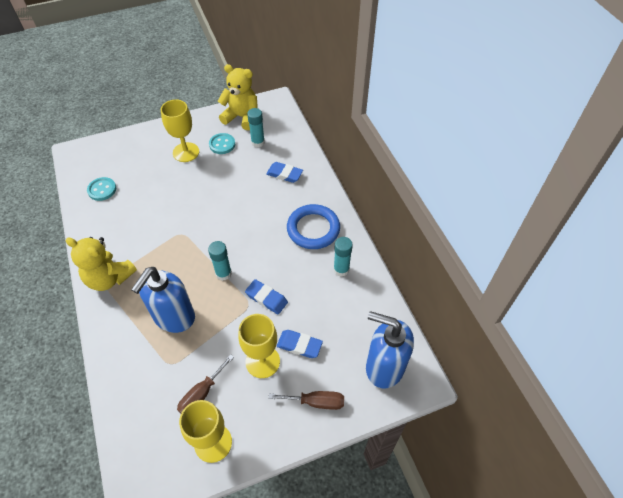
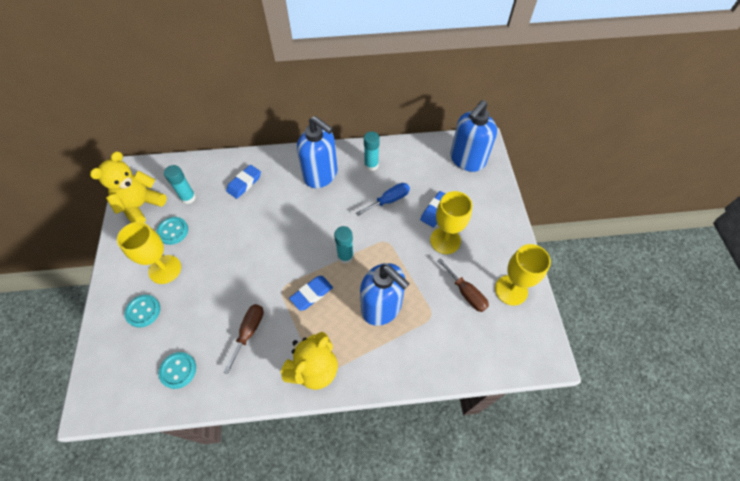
camera: 75 degrees left, 5 degrees up
blue eraser [245,279,288,314] -> blue eraser moved to [289,276,333,311]
brown screwdriver [268,391,344,410] -> brown screwdriver moved to [224,304,264,374]
blue ring [287,204,340,249] -> blue soap dispenser [297,116,337,188]
none -> turquoise button [124,295,160,328]
none -> blue screwdriver [356,183,410,216]

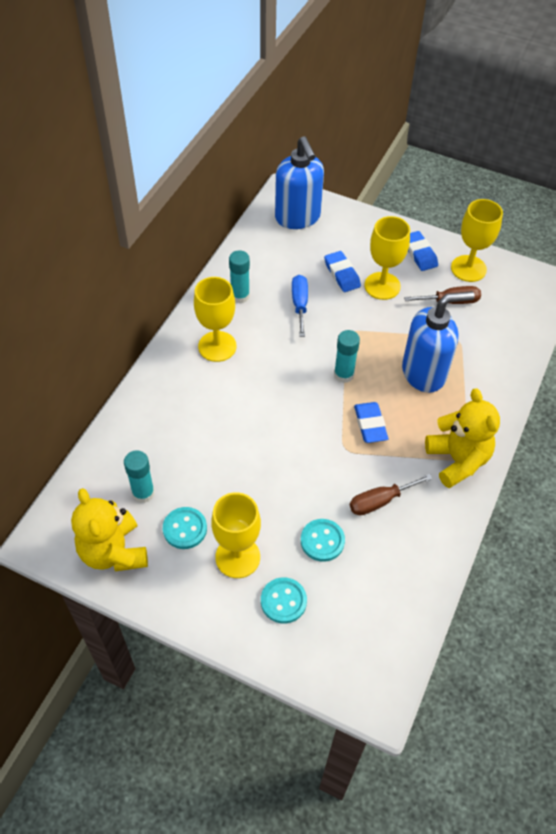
camera: 60 degrees left, 5 degrees down
turquoise button [158,352,196,389] -> turquoise button moved to [301,519,345,562]
brown screwdriver [224,304,264,374] -> brown screwdriver turned 75 degrees counterclockwise [350,474,433,515]
blue eraser [226,165,261,199] -> blue eraser moved to [408,231,438,271]
blue soap dispenser [297,116,337,188] -> yellow goblet [194,277,236,362]

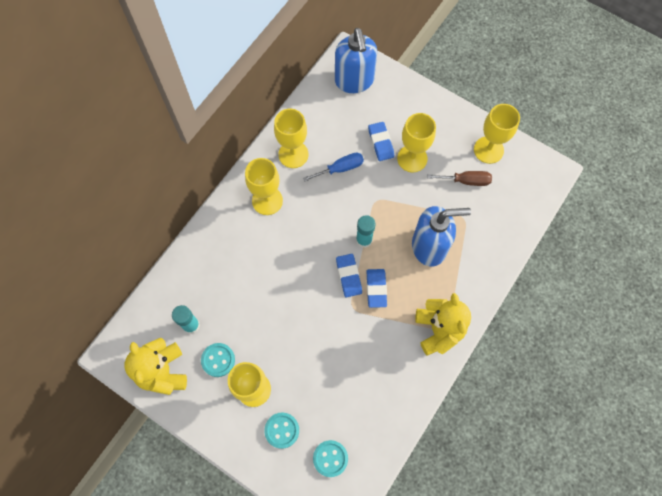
camera: 10 degrees right, 15 degrees up
turquoise glue stick [229,250,250,303] -> yellow goblet [274,109,308,168]
blue screwdriver [292,275,308,337] -> blue screwdriver turned 60 degrees clockwise [303,152,364,182]
turquoise button [301,519,345,562] -> turquoise button moved to [313,440,348,477]
brown screwdriver [350,474,433,515] -> none
blue eraser [408,231,438,271] -> blue eraser moved to [336,254,362,297]

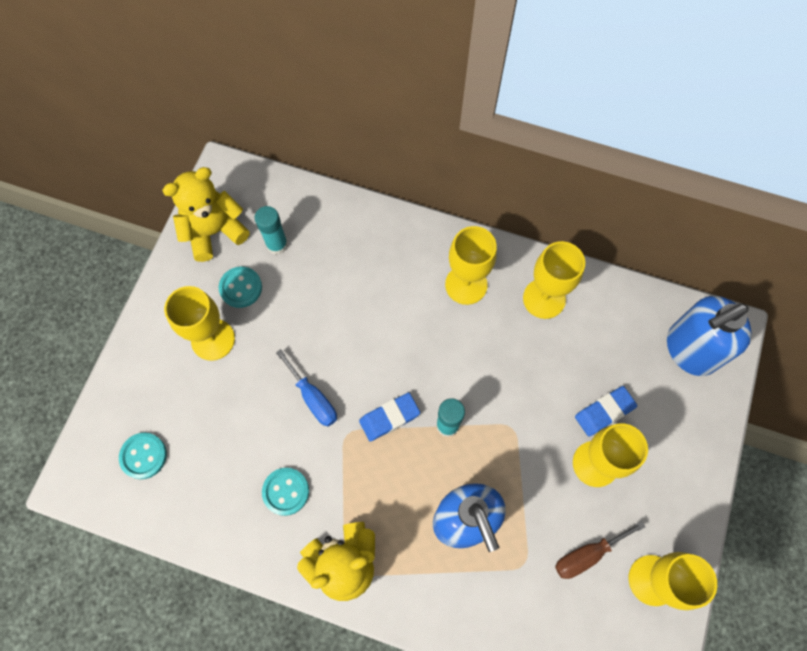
camera: 75 degrees right, 0 degrees up
turquoise button [264,412,299,449] -> turquoise button moved to [262,468,309,516]
blue screwdriver [303,152,364,182] -> blue screwdriver moved to [276,349,337,427]
blue eraser [366,269,387,308] -> none
brown screwdriver [427,171,492,186] -> brown screwdriver turned 75 degrees clockwise [555,521,645,579]

